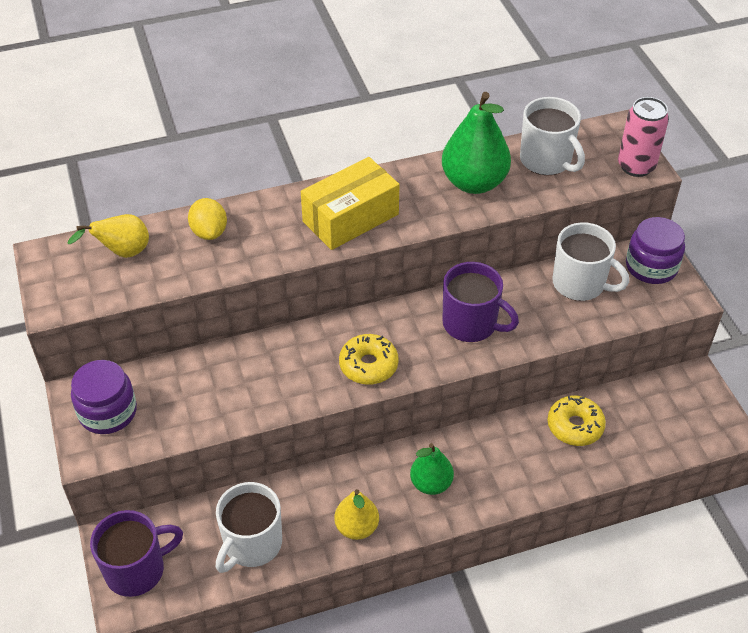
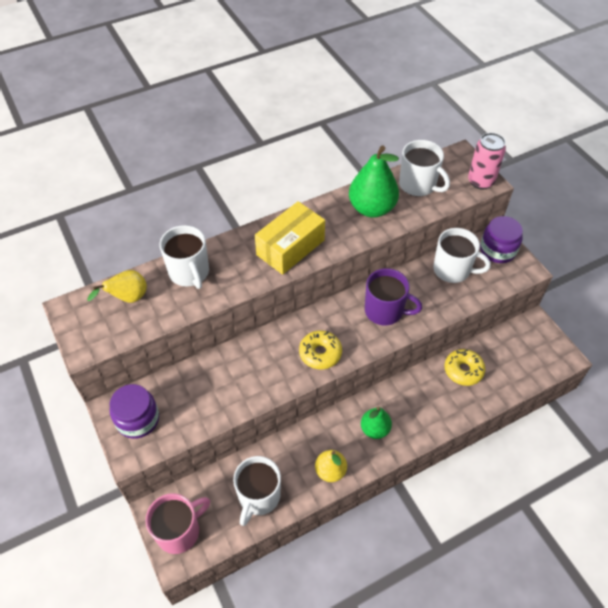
camera: 10 degrees left, 5 degrees up
purple mug [90,510,183,597] -> pink mug [145,493,210,554]
yellow lemon [188,198,227,240] -> white mug [159,225,209,289]

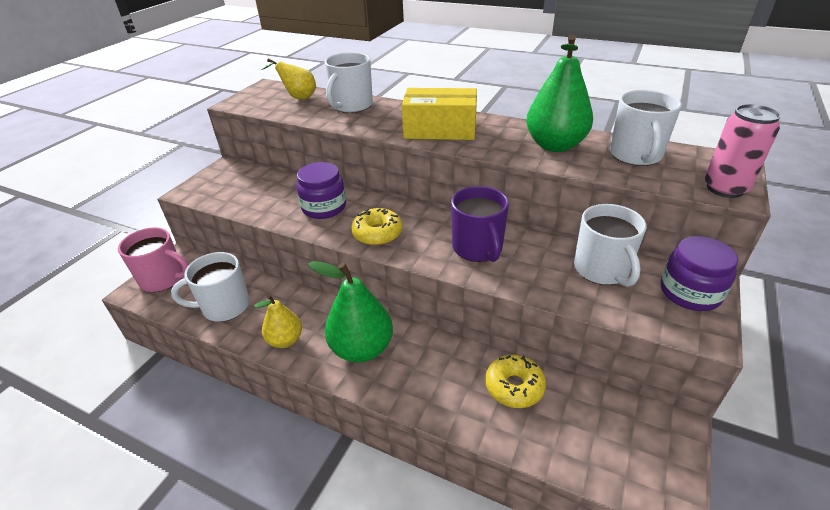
camera: 55 degrees right, 15 degrees down
purple jar [110,384,159,439] -> purple jar moved to [296,162,346,219]
green pear [361,407,392,439] -> green pear [308,261,393,363], size x1.67

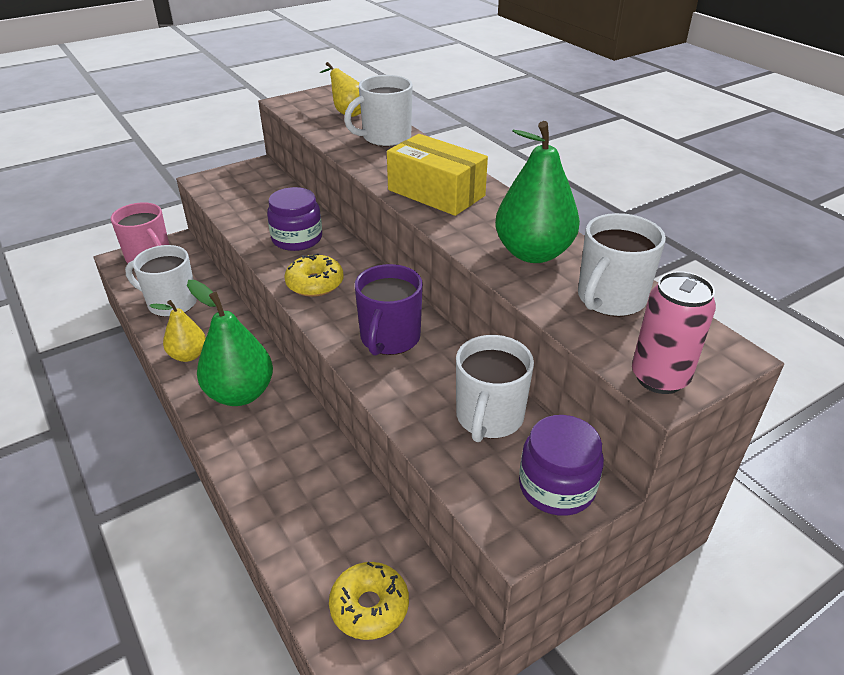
camera: 30 degrees right, 0 degrees up
yellow donut [485,355,546,408] -> yellow donut moved to [329,562,409,640]

